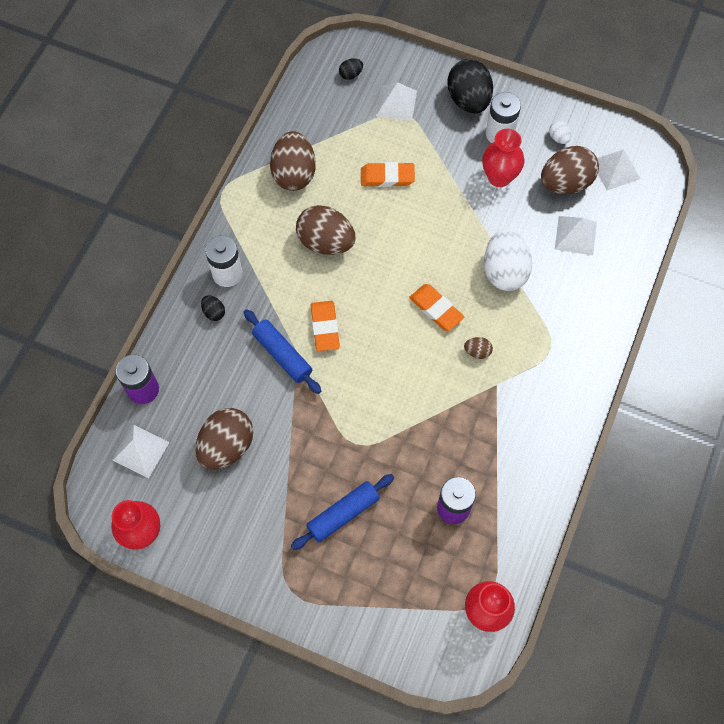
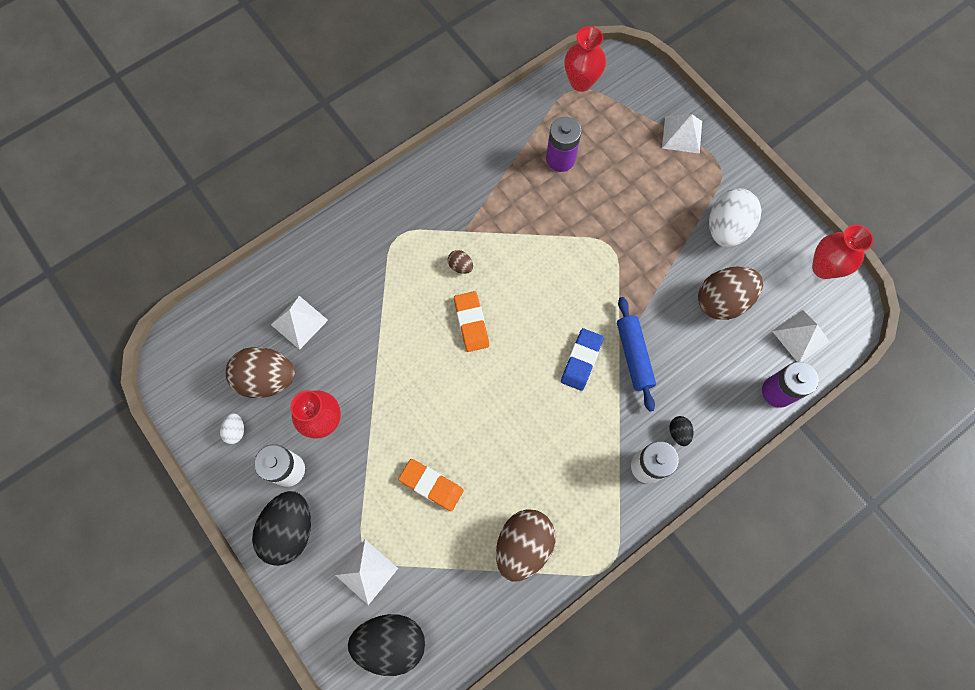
camera: 150 degrees left, 5 degrees up
blue rolling pin [291,474,394,550] -> none
brown egg [296,205,356,255] -> none
orange eraser [311,301,340,351] -> blue eraser [561,328,604,391]
black egg [339,58,363,80] -> black egg [348,614,425,676], size x2.26
white egg [484,229,532,291] -> white egg moved to [709,188,762,247]
white pyramid [597,149,641,190] -> white pyramid moved to [662,114,702,154]

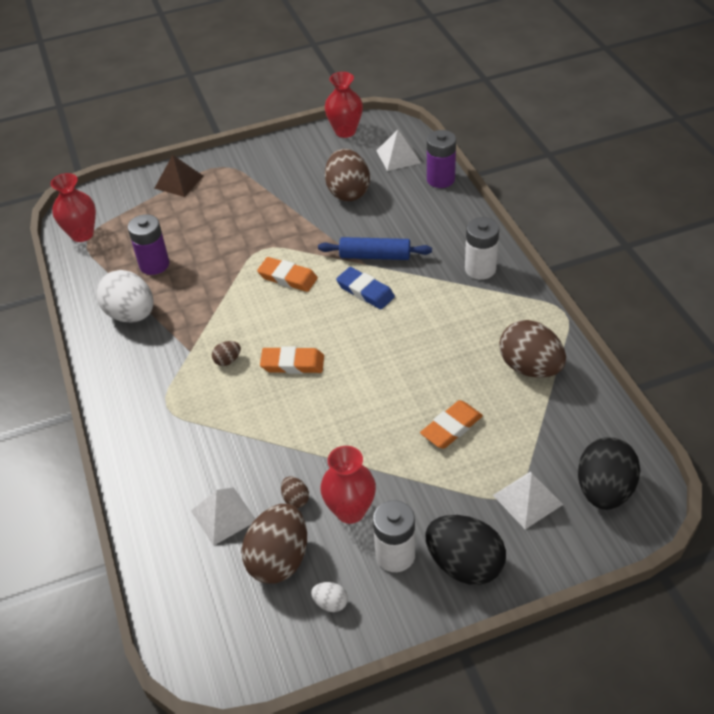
camera: 70 degrees left, 25 degrees down
white pyramid [662,114,702,154] -> brown pyramid [154,155,203,197]
black egg [670,416,693,446] -> none
white egg [709,188,762,247] -> white egg moved to [96,270,154,323]
none -> orange eraser [257,257,318,292]
none -> brown egg [281,476,309,508]

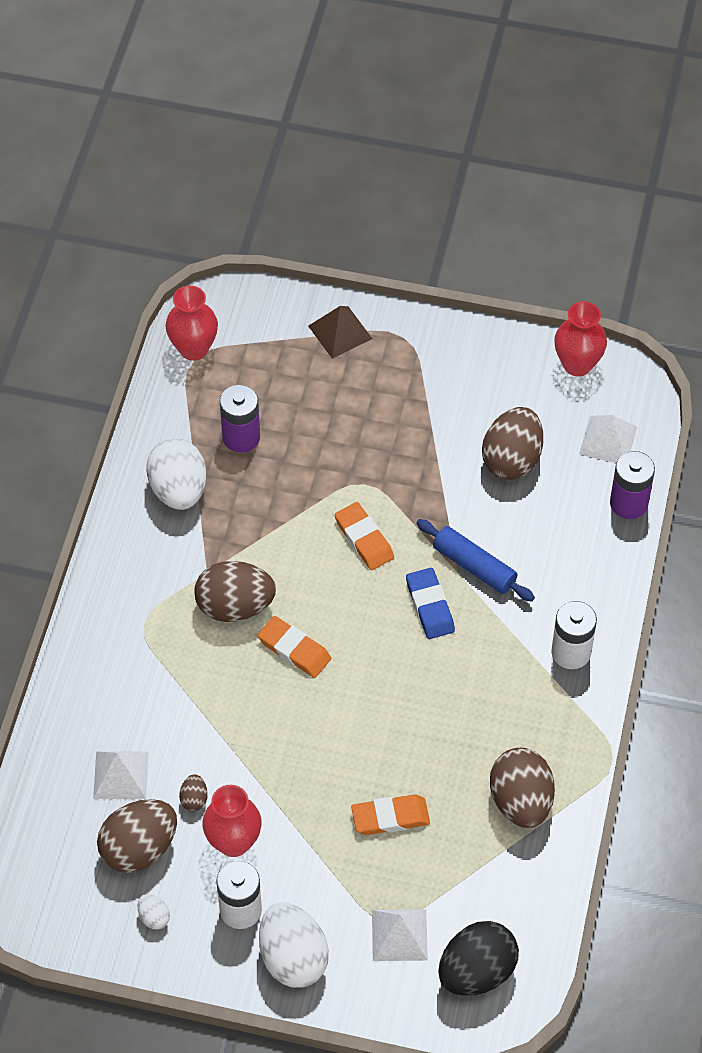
camera: 30 degrees right, 10 degrees up
brown egg [212,341,241,366] -> brown egg [195,561,276,622], size x2.26
black egg [426,515,506,585] -> white egg [259,902,329,988]

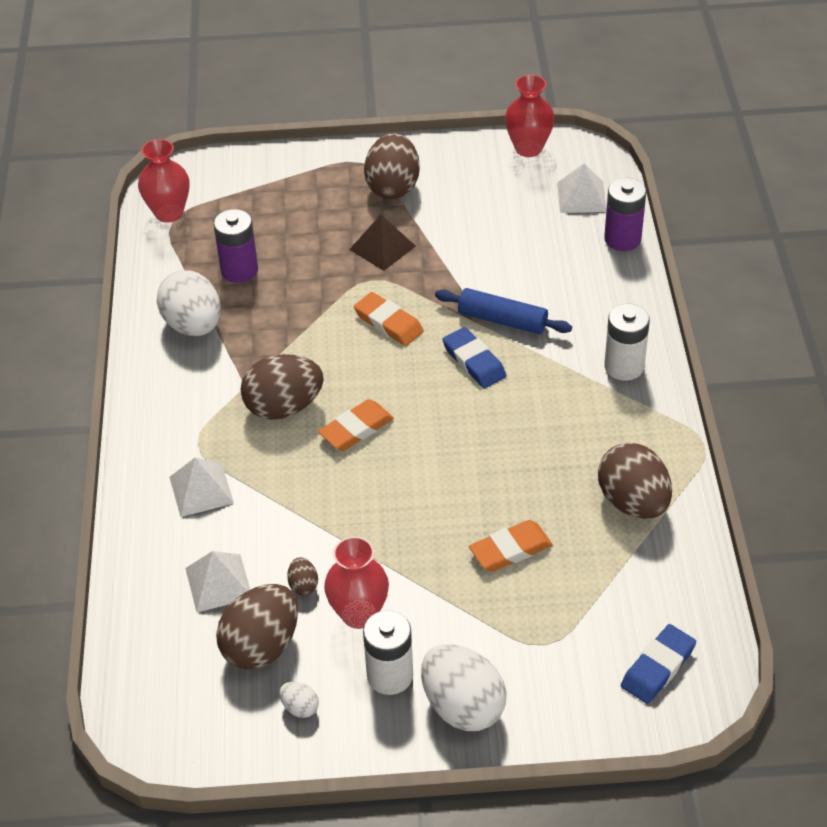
camera: 15 degrees left, 10 degrees down
orange eraser [257,616,331,678] -> orange eraser turned 60 degrees counterclockwise [318,399,394,451]
brown pyramid [308,306,372,359] -> brown pyramid moved to [349,215,416,271]
white pyramid [372,909,428,961] -> white pyramid moved to [169,457,234,517]
black egg [438,921,519,996] -> blue eraser [621,624,696,704]
brown egg [482,407,543,480] -> brown egg moved to [364,133,420,199]

